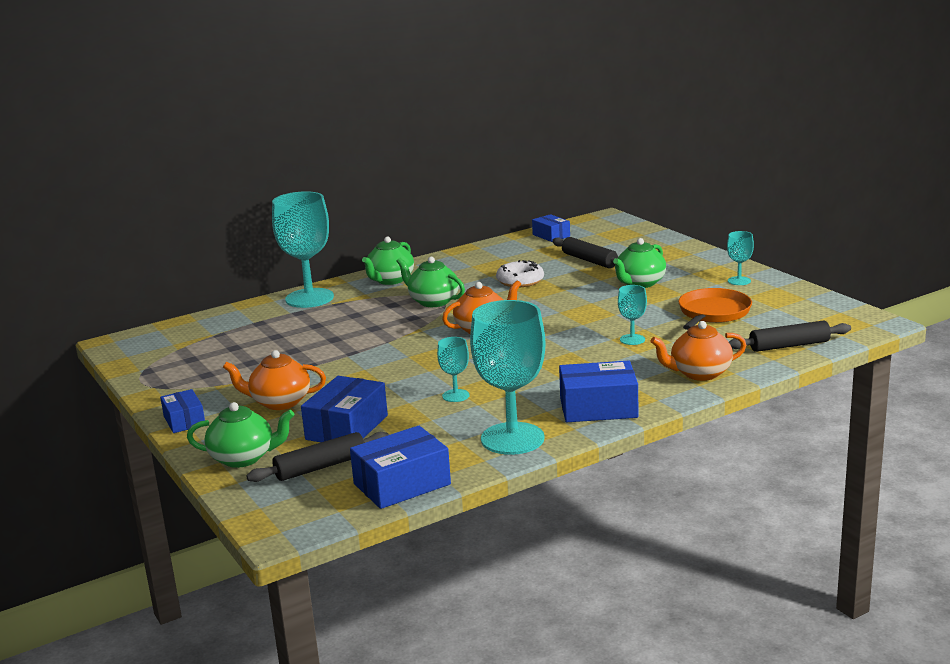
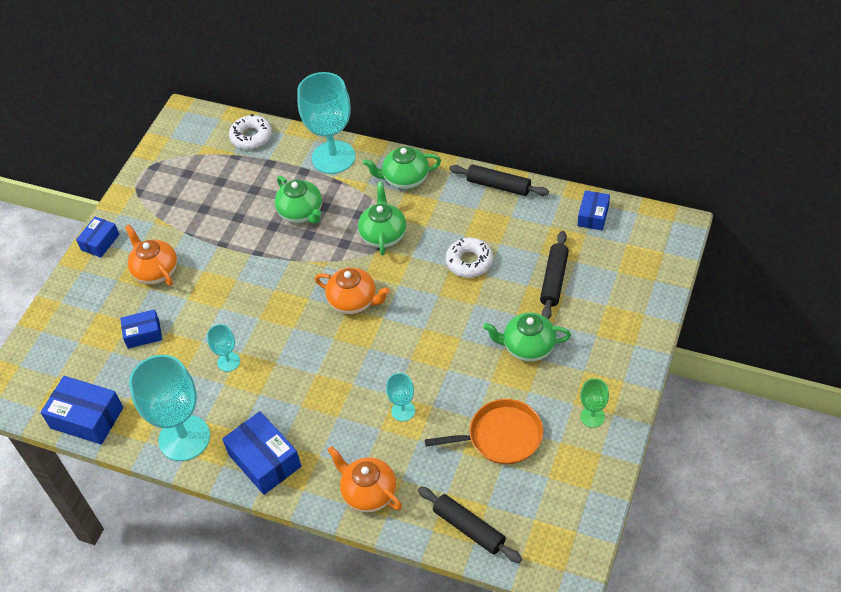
camera: 55 degrees right, 30 degrees up
green teapot [187,402,295,468] -> green teapot moved to [275,176,322,224]
black rolling pin [246,432,389,482] -> black rolling pin moved to [449,164,549,196]
blue box [301,376,388,442] -> blue box [120,309,162,349], size x0.61
turquoise goblet [727,231,754,285] -> green goblet [580,378,609,428]
none -> white donut [229,114,272,150]

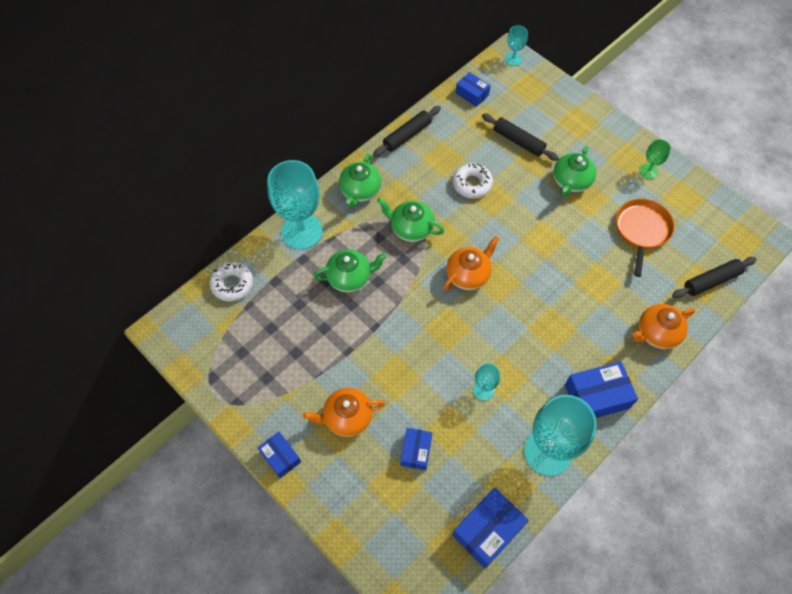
camera: 70 degrees left, 10 degrees up
turquoise goblet [386,373,415,421] -> turquoise goblet moved to [505,25,528,66]

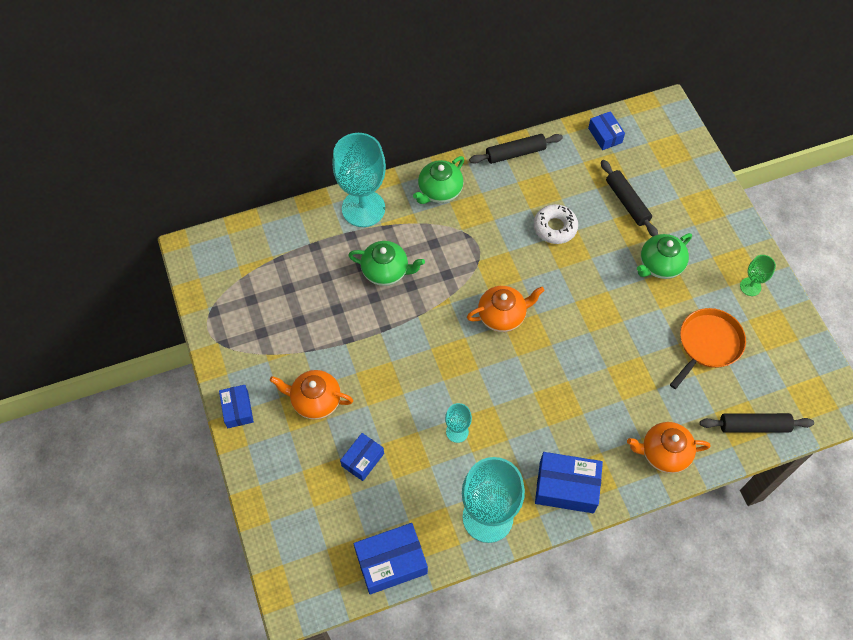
camera: 25 degrees right, 0 degrees up
white donut [209,262,253,302] -> none
green teapot [377,198,444,242] -> none
turquoise goblet [505,25,528,66] -> none

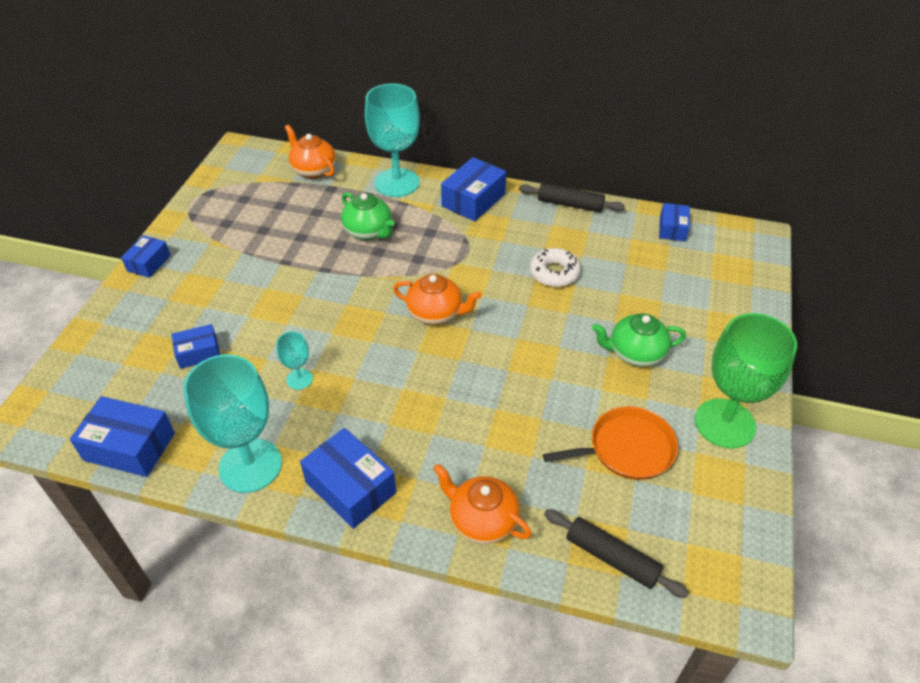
camera: 35 degrees right, 15 degrees down
orange teapot [270,370,353,420] -> orange teapot moved to [285,125,336,179]
green teapot [413,156,464,204] -> blue box [441,157,506,221]
black rolling pin [601,160,658,236] -> none
green goblet [740,255,776,296] -> green goblet [695,313,797,449], size x2.16

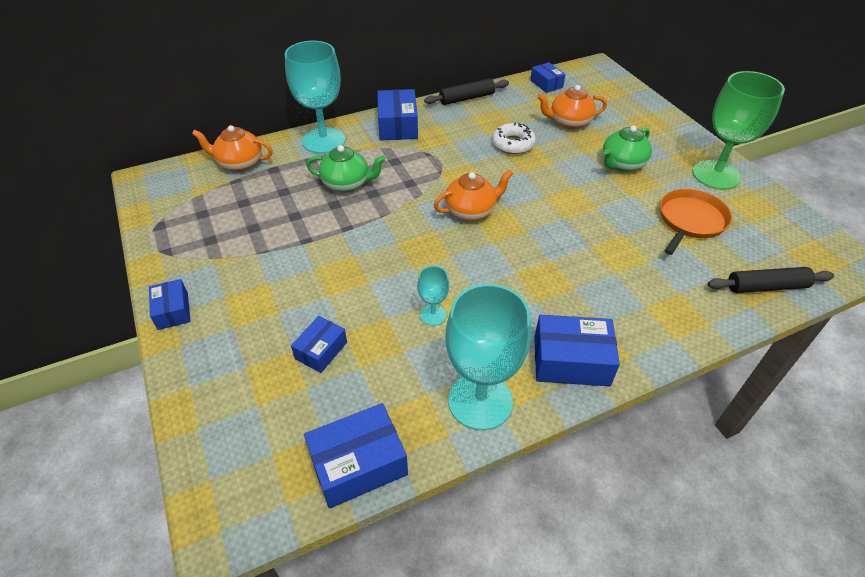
camera: 40 degrees left, 0 degrees up
orange teapot [433,464,532,544] -> orange teapot moved to [537,85,607,129]

